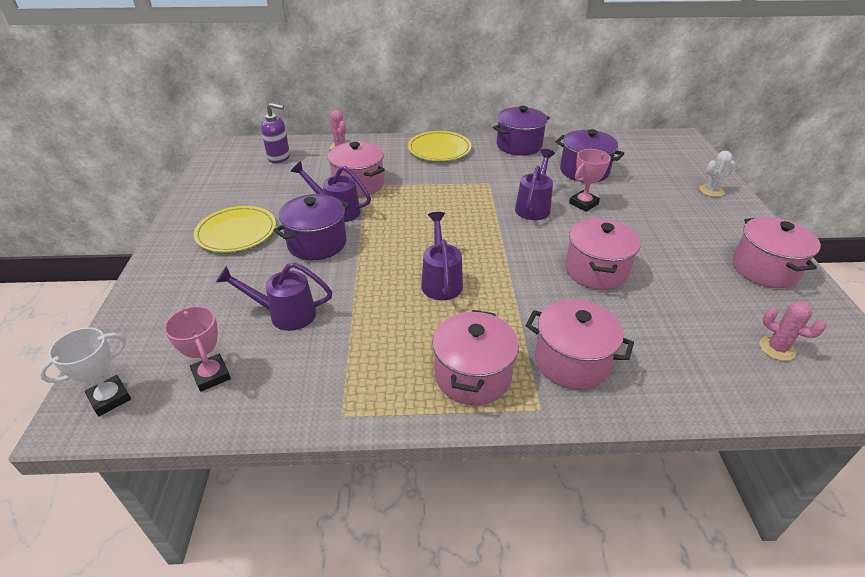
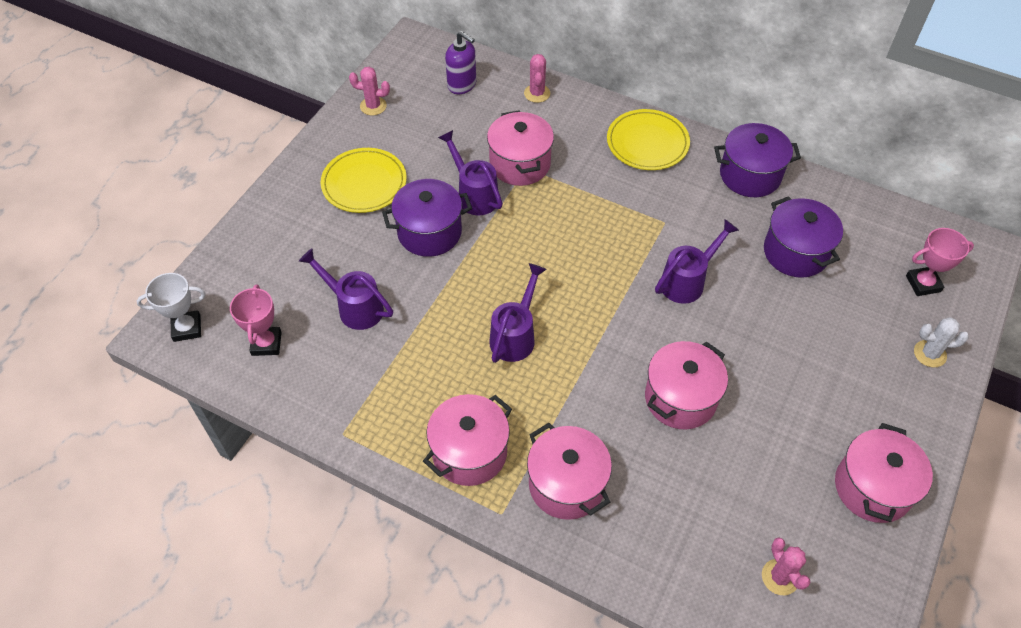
camera: 30 degrees right, 15 degrees up
pink trophy [569,149,611,212] -> pink trophy moved to [906,228,974,296]
none -> pink cactus [349,67,390,115]

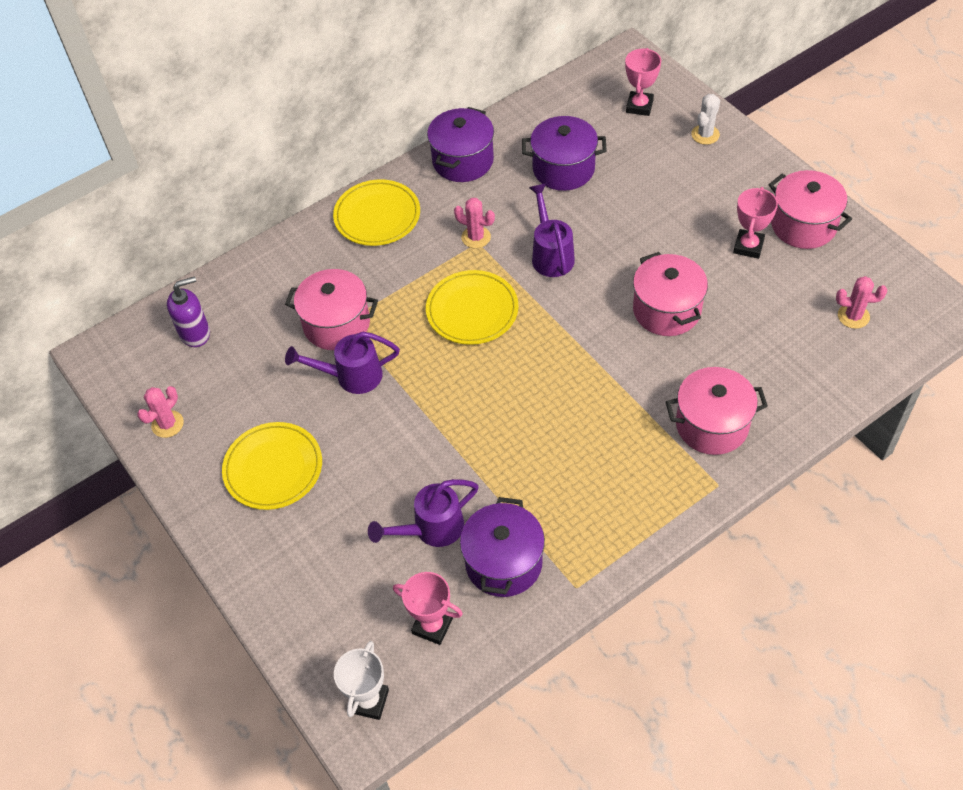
camera: 60 degrees left, 0 degrees up
purple pot [382,179,472,257] -> purple pot moved to [460,497,545,597]
pink pot [423,394,512,486] -> none
purple watering can [489,263,547,363] -> none
pink cactus [524,54,550,103] -> pink cactus moved to [454,198,495,248]
none -> yellow plate [426,270,519,345]
none -> pink trophy [733,187,778,259]

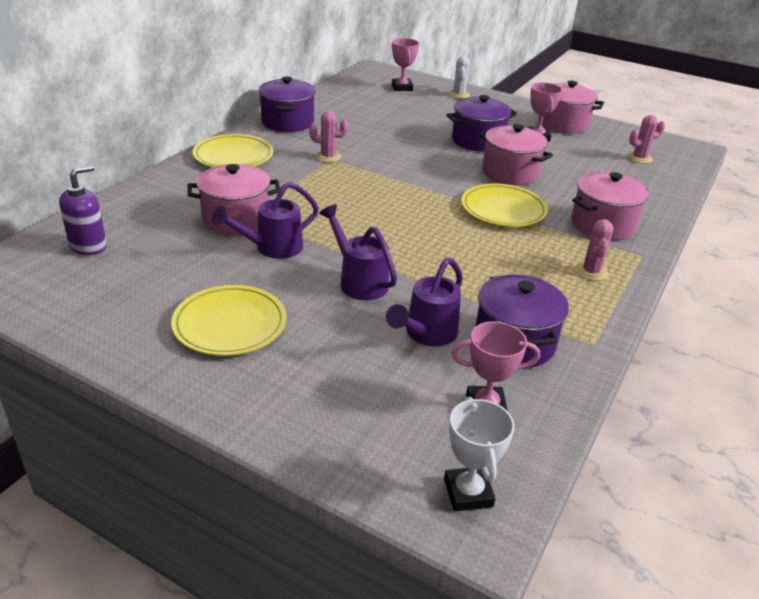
camera: 30 degrees left, 20 degrees down
pink cactus [137,386,184,438] -> pink cactus moved to [575,219,614,281]
yellow plate [426,270,519,345] -> yellow plate moved to [461,183,548,227]
purple pot [522,116,607,191] -> purple pot moved to [446,95,517,152]
purple watering can [529,184,575,277] -> purple watering can moved to [319,204,397,300]

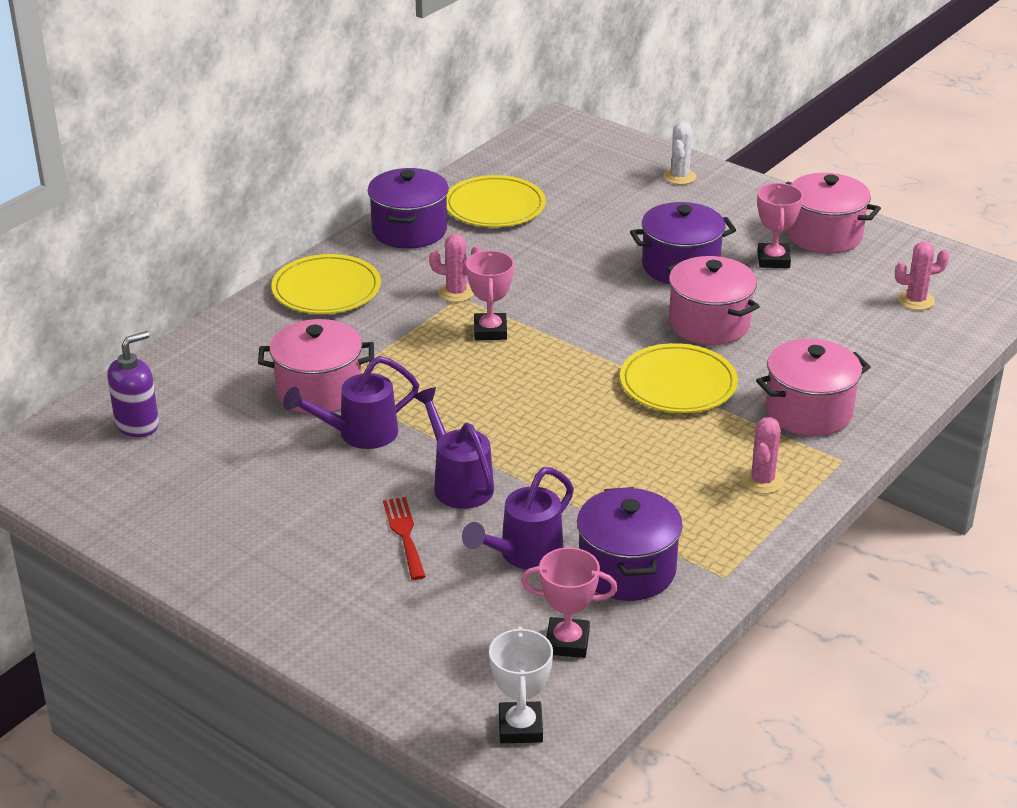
camera: 10 degrees right, 0 degrees up
yellow plate [171,285,287,356] -> yellow plate moved to [447,175,546,227]
pink trophy [392,38,419,91] -> pink trophy moved to [466,250,514,340]
none -> red fork [383,497,426,580]

